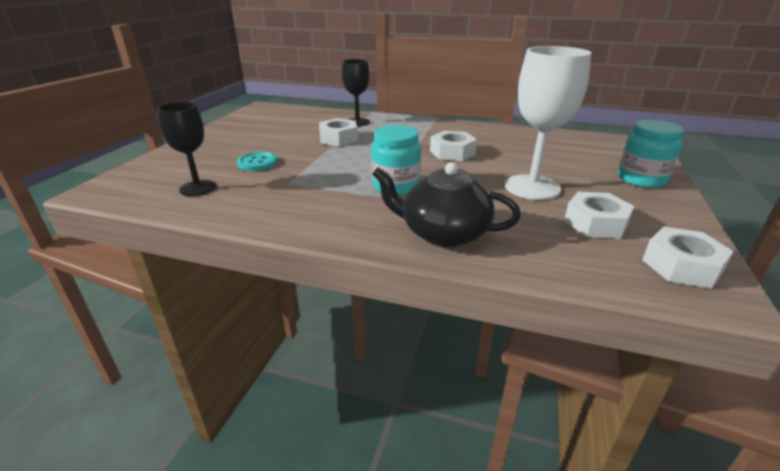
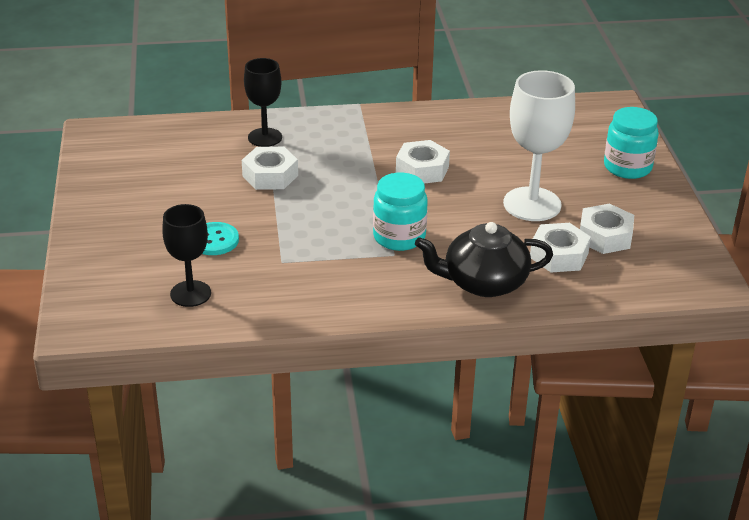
camera: 25 degrees left, 5 degrees up
white nut [642,227,734,288] -> white nut moved to [530,223,591,272]

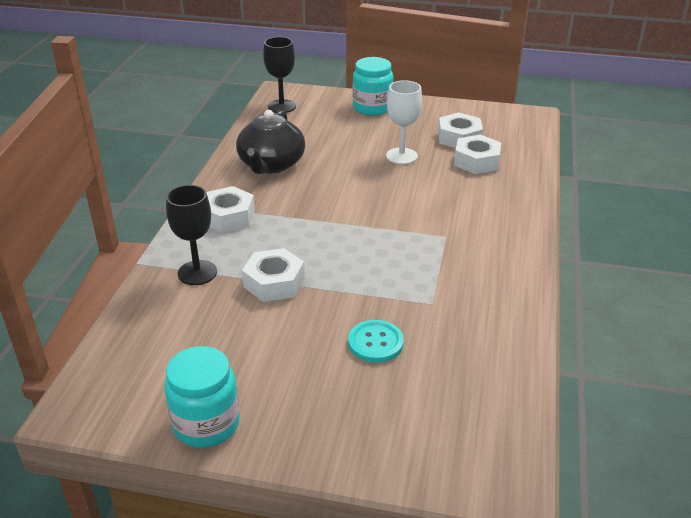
camera: 70 degrees left, 0 degrees up
black goblet [162,204,211,307] -> black goblet moved to [263,37,296,113]
turquoise jar [373,173,428,251] -> turquoise jar moved to [165,346,240,448]
white nut [396,140,450,183] -> white nut moved to [206,186,255,233]
black teapot [415,222,553,297] -> black teapot moved to [236,110,305,174]
white goblet [503,70,575,221] -> white goblet [386,80,422,164], size x0.64

